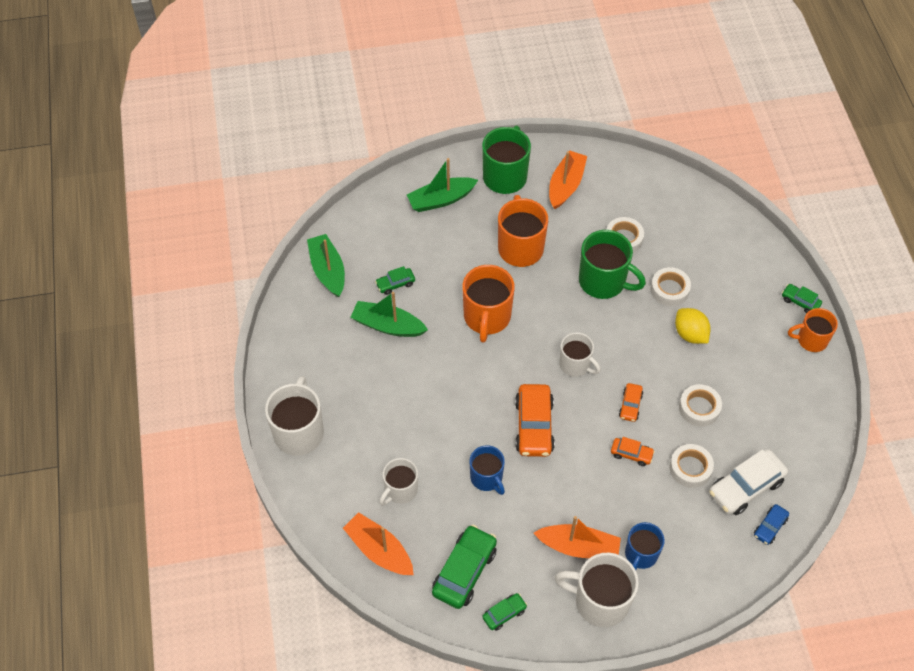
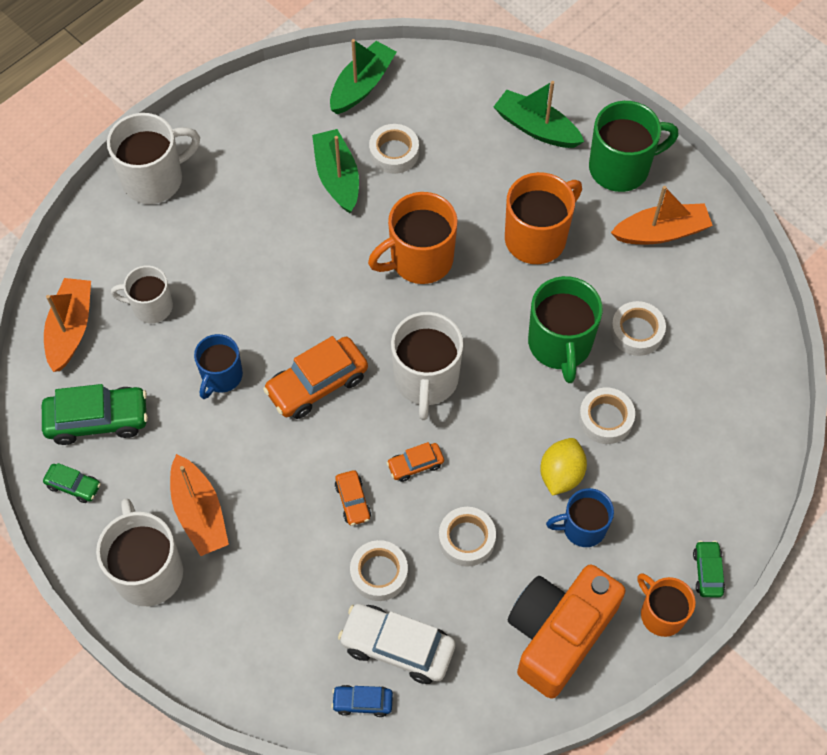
camera: 55 degrees right, 5 degrees up
green car [375,266,415,295] -> white tape [369,124,419,174]
white mug [559,332,601,377] -> white mug [391,312,463,420], size x1.58
blue mug [625,522,665,570] -> blue mug moved to [546,488,614,547]
none -> orange camera [508,564,625,699]

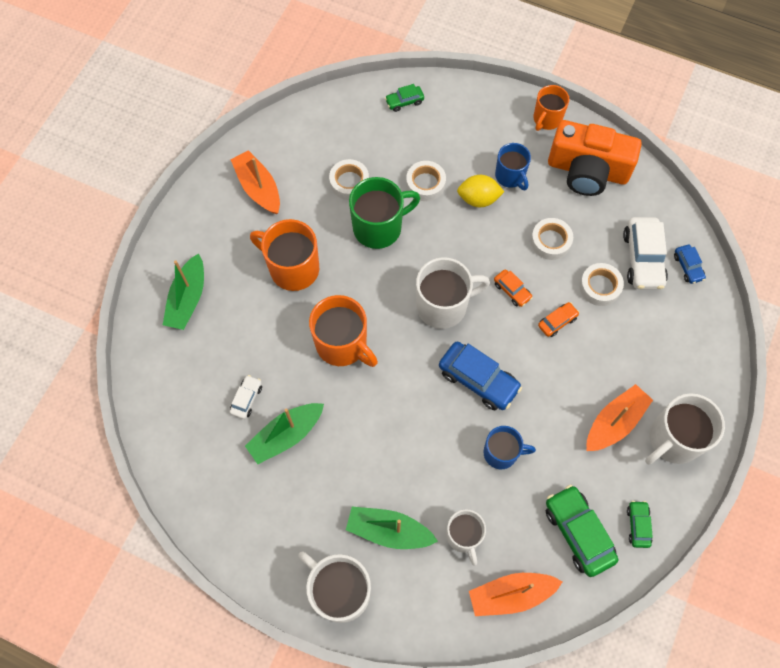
camera: 110 degrees left, 5 degrees up
orange car [263,336,368,419] -> blue car [439,342,522,410]
green boat [330,39,397,114] -> green boat moved to [346,507,438,549]
white tape [369,124,419,174] -> white car [230,375,262,419]
green mug [589,101,679,192] -> none
green car [693,541,725,597] -> green car moved to [385,84,424,112]

